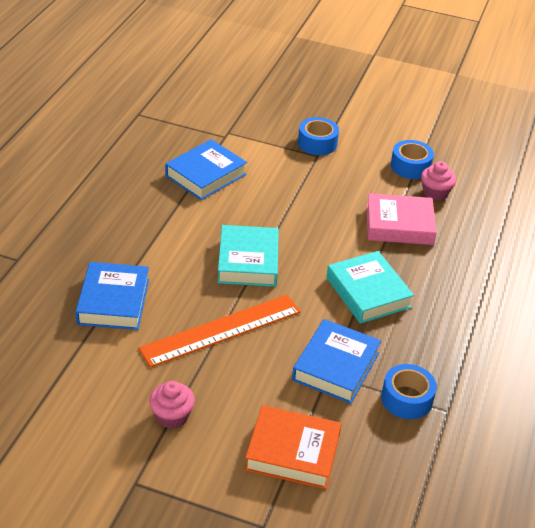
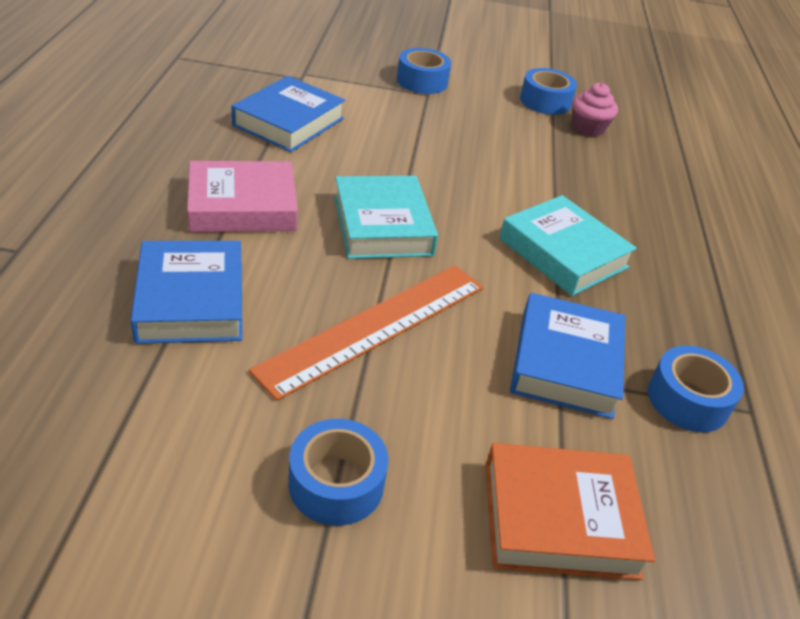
camera: 15 degrees left, 0 degrees up
pink cupcake [149,381,195,429] -> blue tape [289,419,389,526]
pink book [366,193,437,245] -> pink book moved to [187,161,298,232]

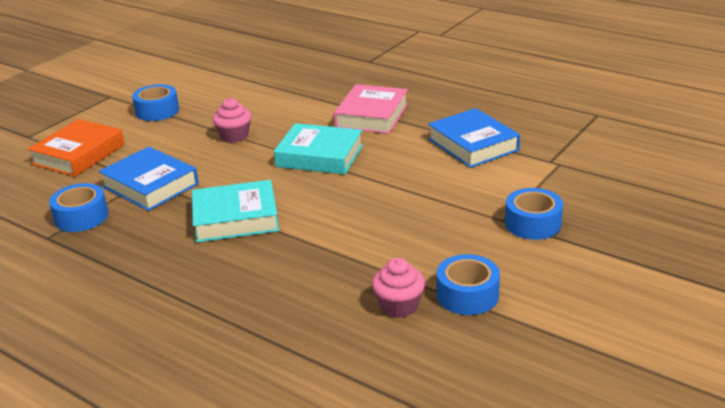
camera: 125 degrees right, 10 degrees down
blue book [130,241,242,344] -> none
orange ruler [249,265,483,401] -> pink cupcake [213,98,251,143]

